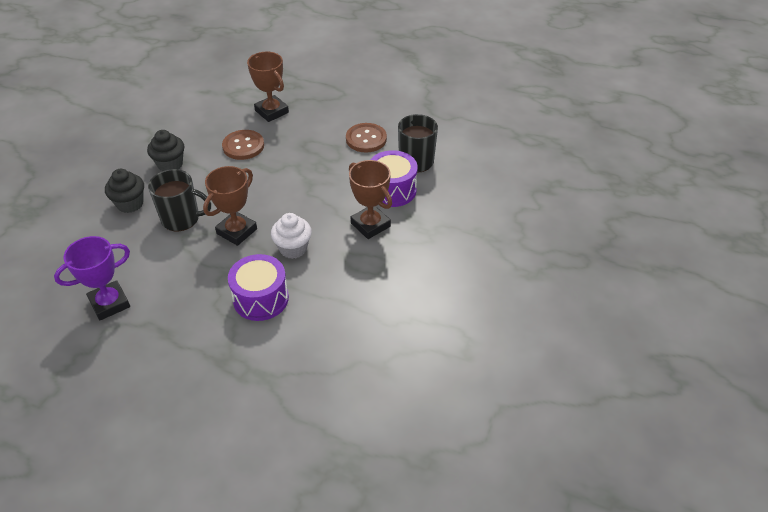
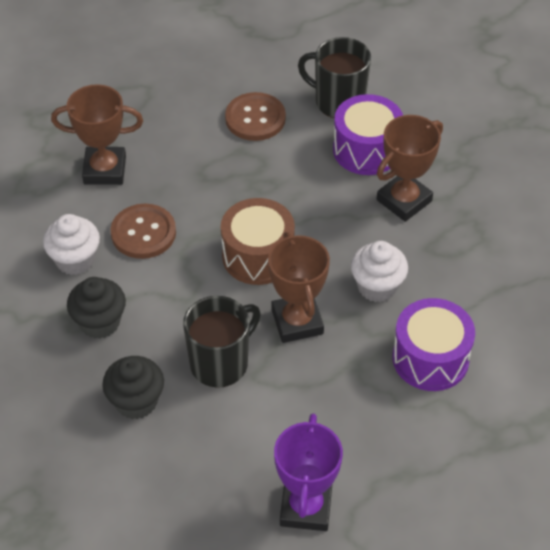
camera: 50 degrees left, 5 degrees up
brown trophy [349,160,392,239] -> brown trophy turned 45 degrees counterclockwise [377,115,443,222]
none -> white cupcake [43,214,100,275]
none -> brown drum [221,198,295,285]

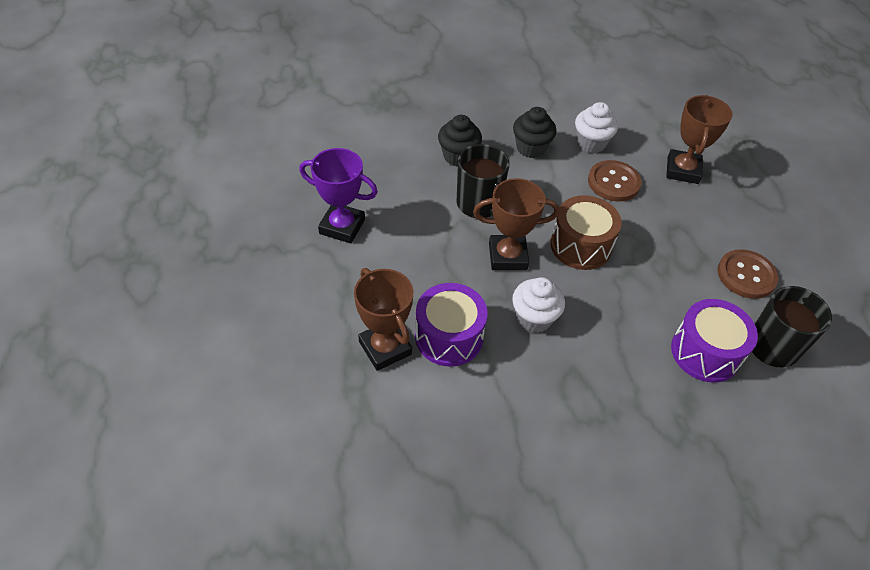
camera: 100 degrees right, 0 degrees up
brown trophy [377,115,443,222] -> brown trophy moved to [354,268,414,371]

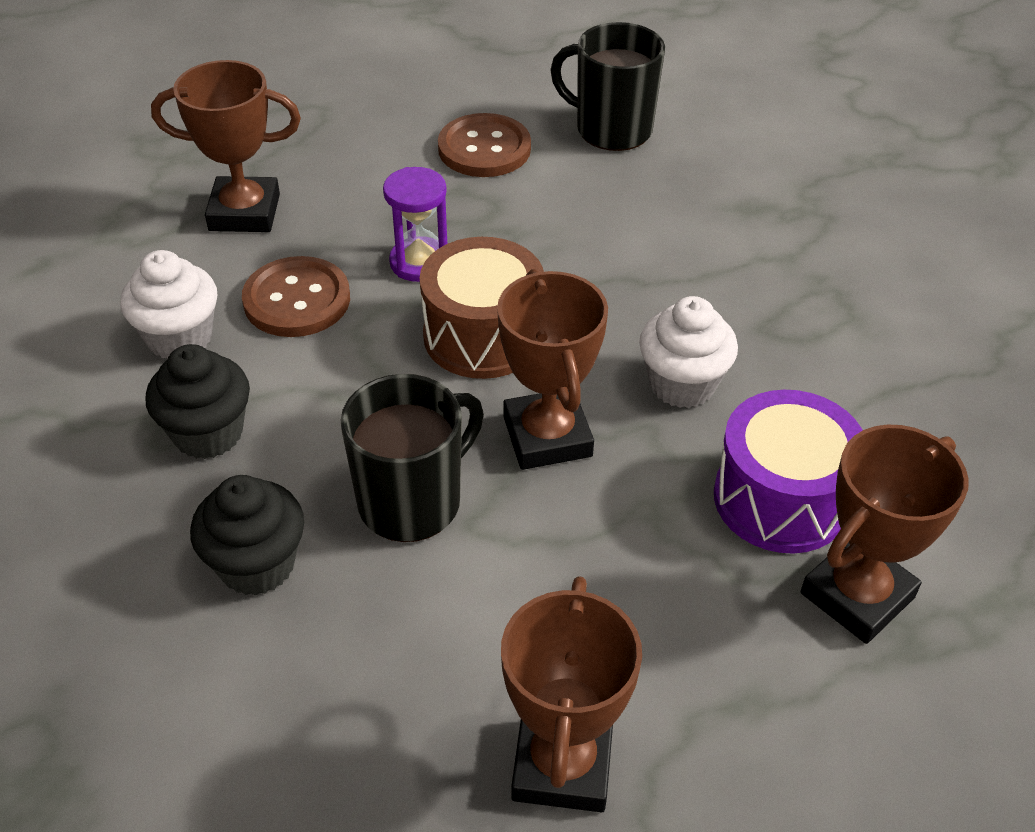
camera: 100 degrees left, 5 degrees down
purple trophy [299,148,378,243] -> brown trophy [501,576,642,812]
purple drum [671,299,758,383] -> none
none -> purple hourglass [383,167,447,282]

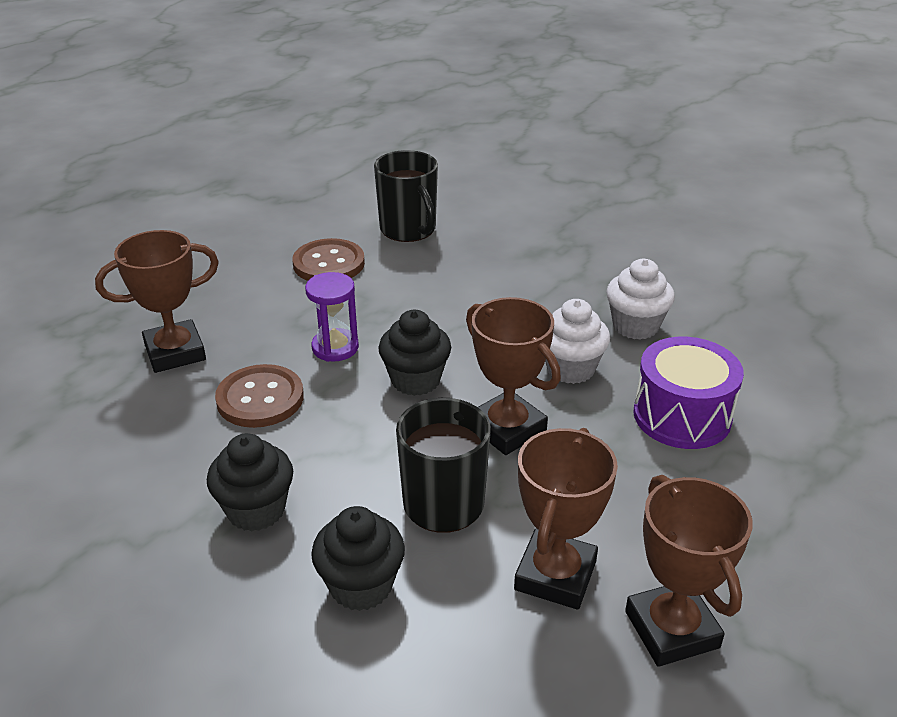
camera: 25 degrees left, 10 degrees down
white cupcake [121,250,217,358] -> white cupcake moved to [606,259,675,340]
brown drum [420,237,544,379] -> black cupcake [379,310,451,396]
black mug [550,22,665,151] -> black mug turned 120 degrees counterclockwise [374,150,438,242]
brown trophy [801,425,969,644] -> brown trophy moved to [514,428,618,610]

